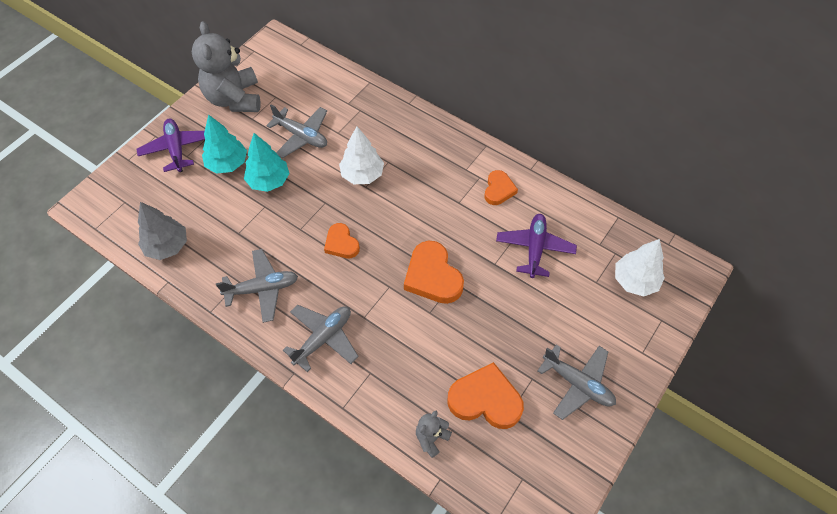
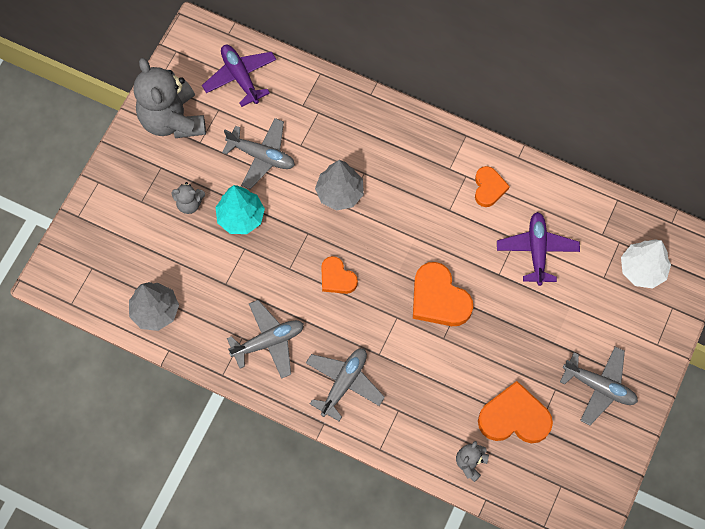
camera: 10 degrees left, 10 degrees up
purple plane [137,119,205,172] -> purple plane moved to [202,45,276,107]
turquoise tree [202,114,247,174] -> grey teddy bear [171,182,205,214]
white tree [339,127,384,184] -> grey tree [315,160,364,211]

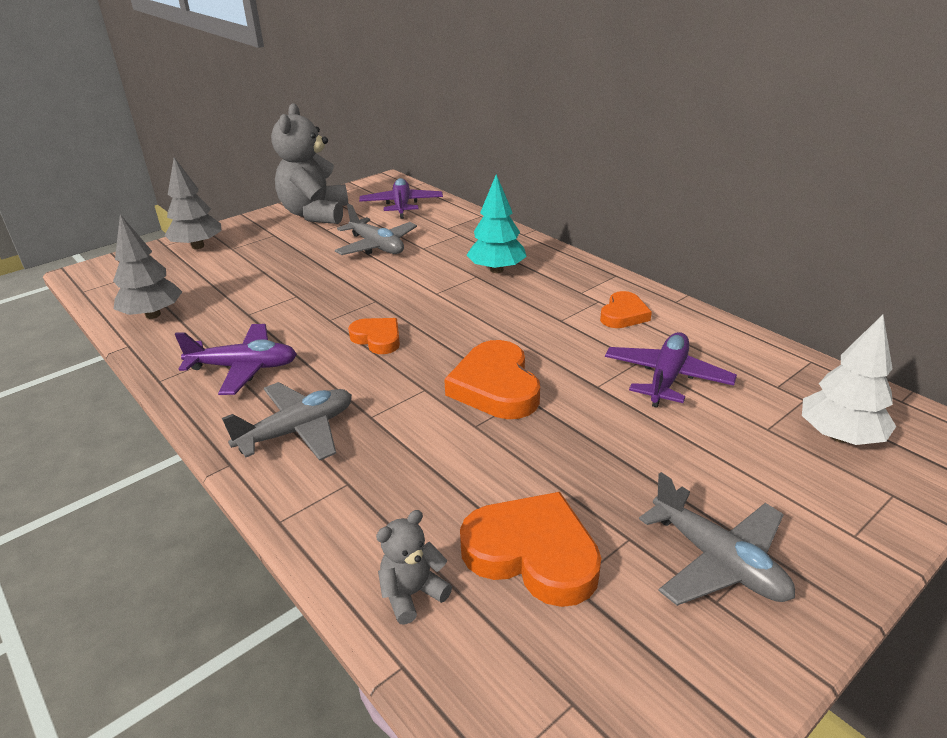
camera: 25 degrees right, 35 degrees down
grey teddy bear [171,182,205,214] -> none
turquoise tree [215,185,265,234] -> turquoise tree moved to [466,174,527,273]
grey plane [227,300,304,379] -> purple plane [175,324,297,395]
grey tree [315,160,364,211] -> grey tree moved to [164,157,222,249]
orange heart [321,256,358,294] -> orange heart turned 150 degrees clockwise [348,318,400,354]

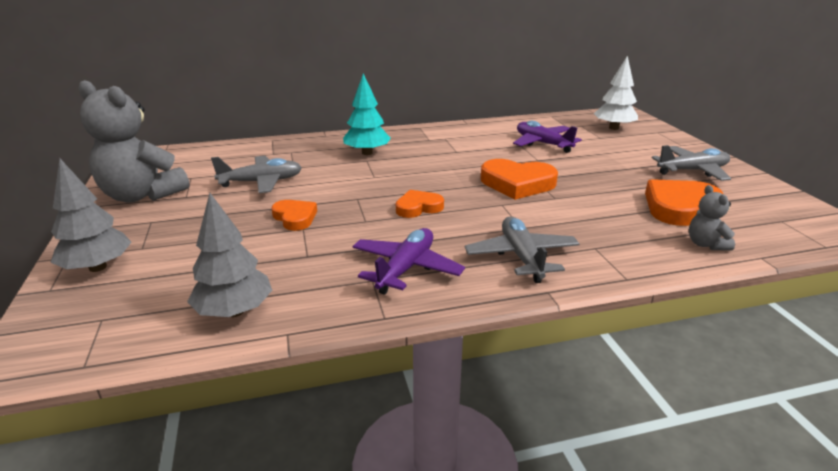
camera: 65 degrees left, 5 degrees down
purple plane [359,178,443,219] -> none
orange heart [600,291,652,328] -> orange heart moved to [271,200,317,231]

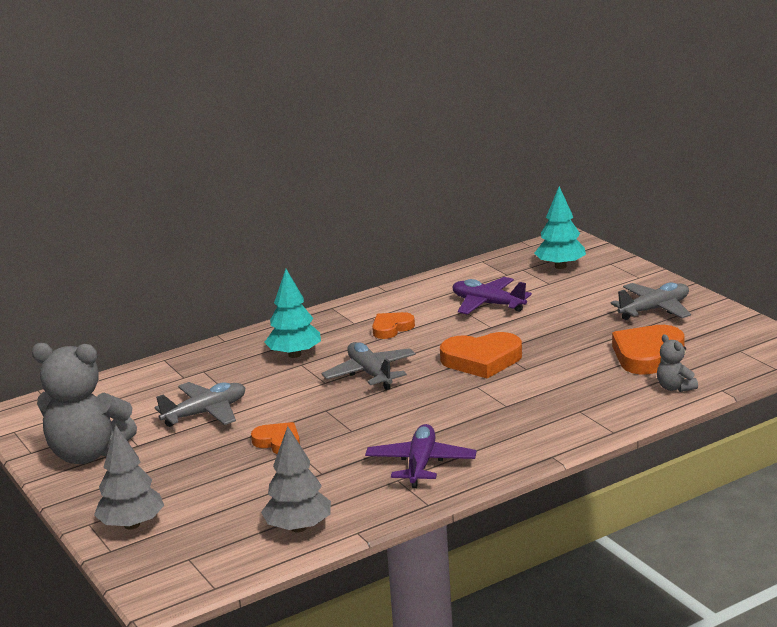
camera: 15 degrees left, 5 degrees down
orange heart [396,190,444,218] -> orange heart moved to [372,312,415,339]
grey plane [465,216,580,283] -> grey plane moved to [321,342,416,390]
white tree [594,56,638,130] -> turquoise tree [534,186,586,269]

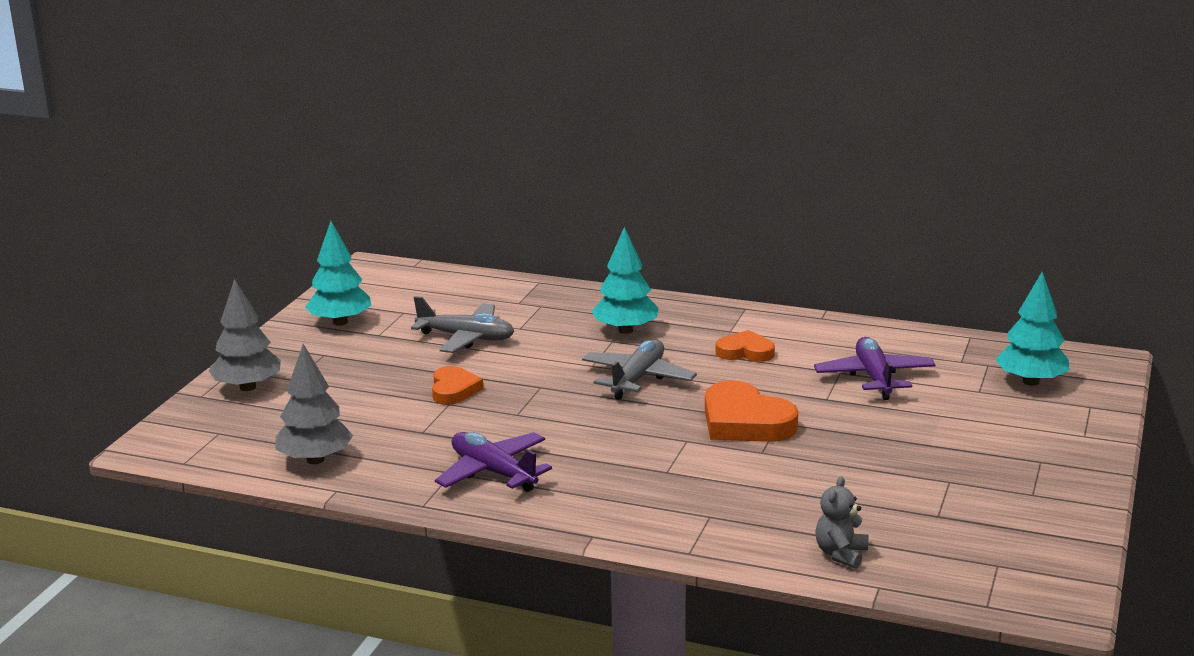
camera: 50 degrees right, 0 degrees up
grey teddy bear [31,343,137,464] -> turquoise tree [305,221,371,326]
purple plane [365,424,477,488] -> purple plane turned 105 degrees counterclockwise [435,432,552,492]
grey plane [610,282,691,320] -> none
orange heart [612,325,685,375] -> none

